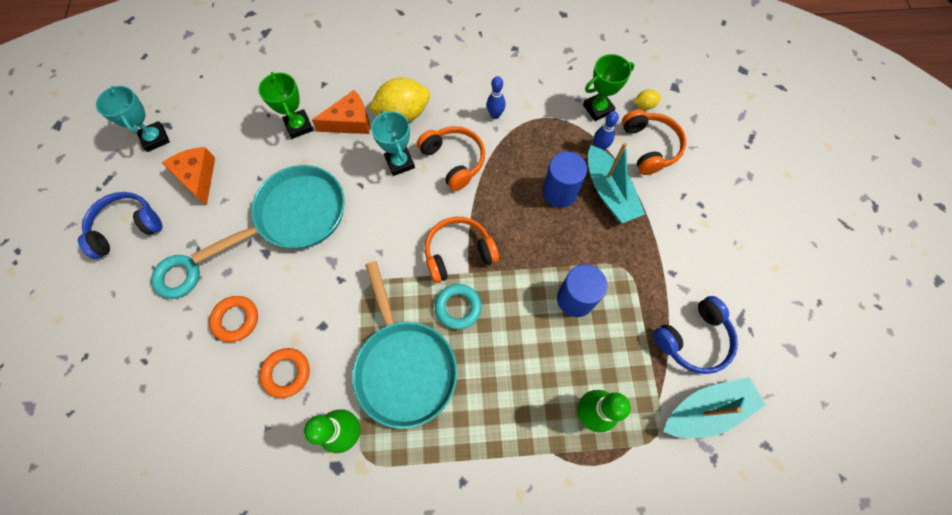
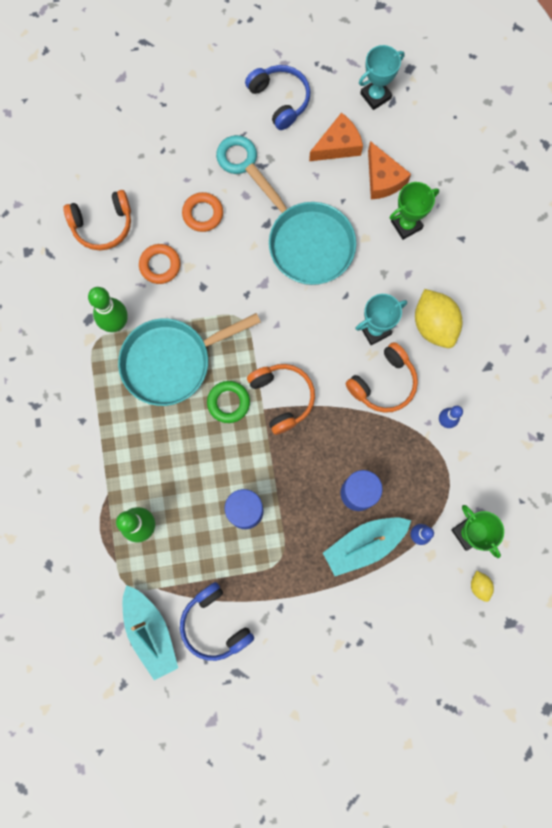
camera: 85 degrees right, 10 degrees up
orange cheese [312,90,370,134] -> orange cheese moved to [368,141,411,199]
turquoise ring [435,284,482,330] -> green ring [207,381,250,423]
orange headphones [622,109,686,175] -> orange headphones moved to [63,190,131,250]

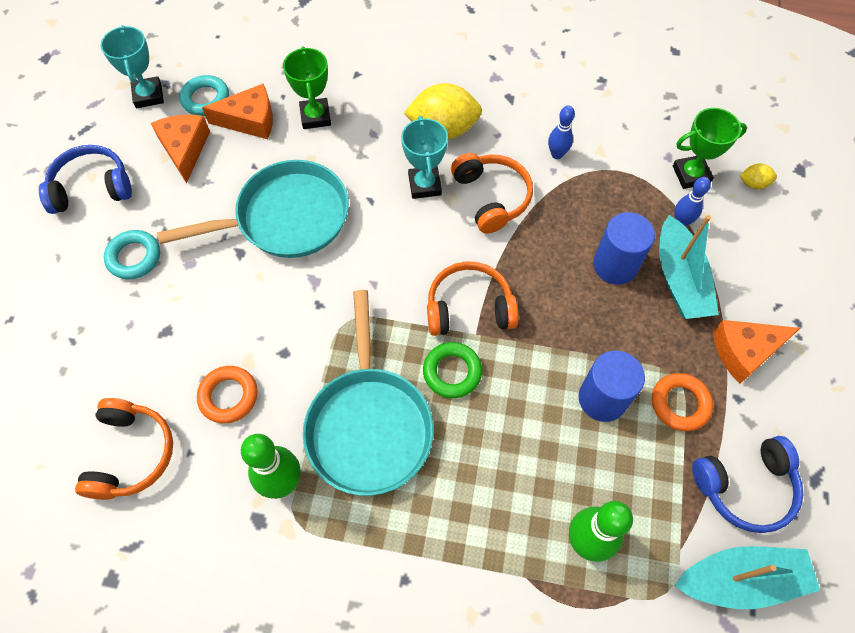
camera: 70 degrees left, 15 degrees down
orange ring [182,192,223,232] -> orange ring moved to [652,373,713,431]
none -> turquoise ring [179,75,229,116]
none -> orange cheese [713,320,801,384]

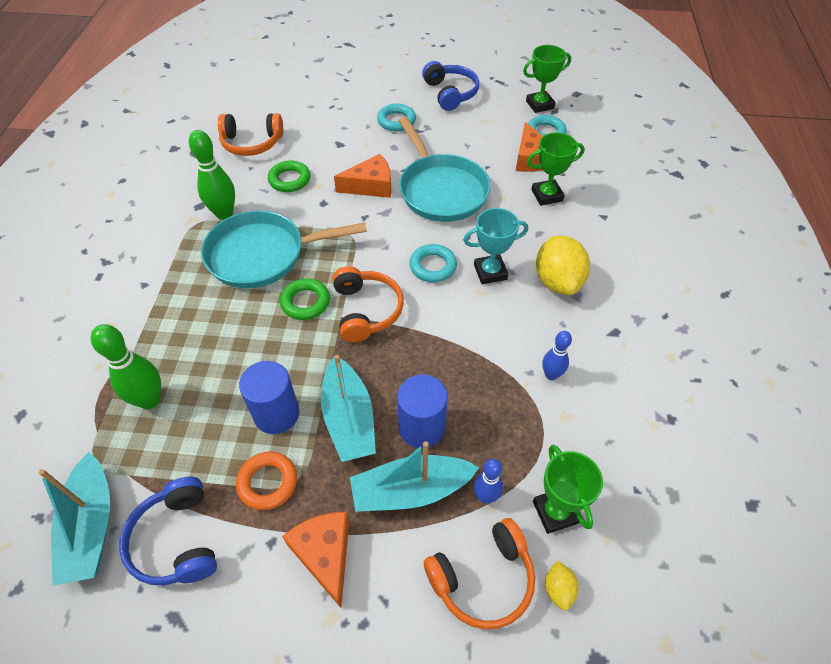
camera: 85 degrees right, 10 degrees down
turquoise trophy [101,25,164,108] -> green trophy [523,45,571,113]
orange cheese [151,115,210,184] -> orange cheese moved to [334,154,391,198]
orange ring [197,366,258,423] -> green ring [268,160,310,192]
orange headphones [451,153,533,234] -> orange headphones moved to [424,518,535,629]
none -> turquoise boat [321,355,376,462]
none -> turquoise ring [409,244,457,282]

